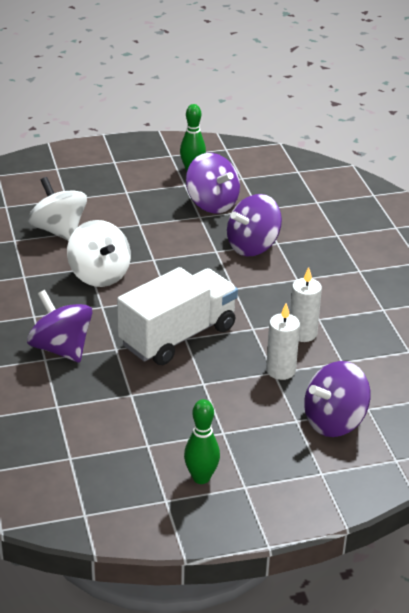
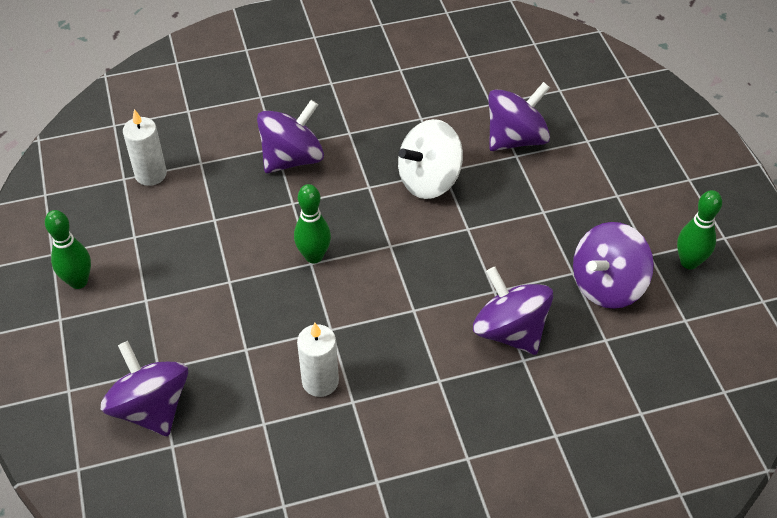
camera: 90 degrees right, 15 degrees up
white spinning top [28,177,87,241] -> purple spinning top [488,82,550,151]
white truck [117,267,238,365] -> green bowling pin [294,184,331,264]
white candle [266,303,300,380] -> white candle moved to [123,109,167,186]

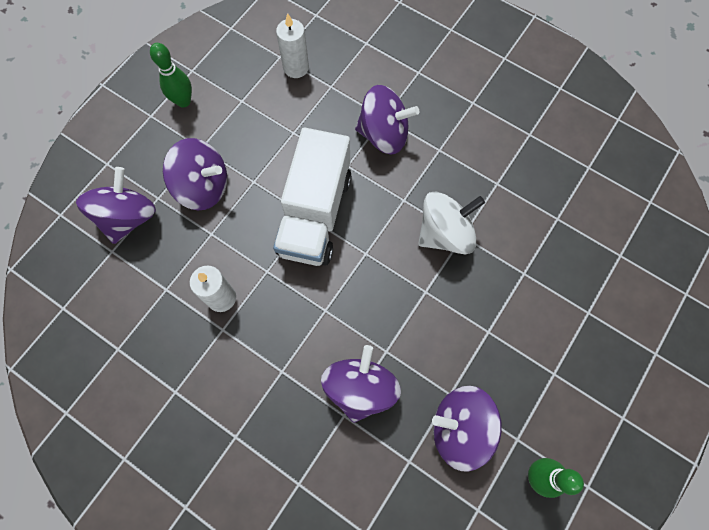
camera: 50 degrees right, 20 degrees up
green bowling pin [294,184,331,264] -> white truck [273,128,352,266]
white spinning top [398,119,463,199] -> white spinning top turned 135 degrees clockwise [418,192,485,255]
purple spinning top [488,82,550,151] -> purple spinning top moved to [163,138,227,210]

